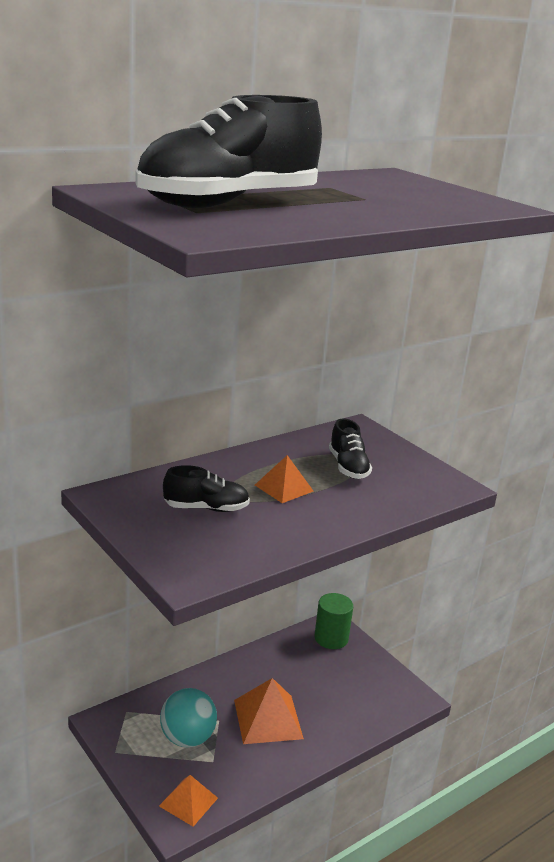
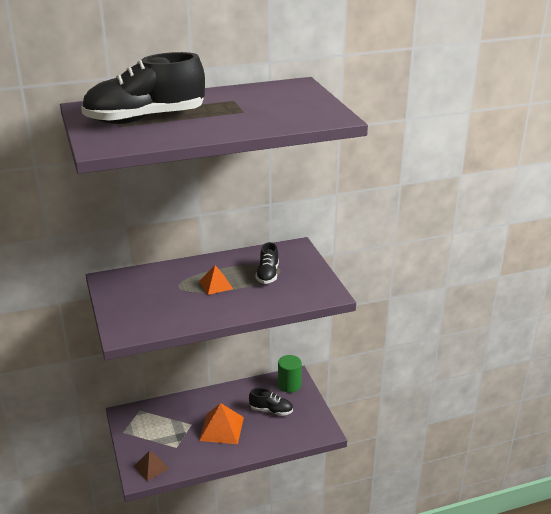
camera: 20 degrees right, 5 degrees up
orange pyramid [159,775,218,827] -> brown pyramid [133,451,169,481]
turquoise ball [160,688,217,747] -> none
black shoe [163,465,250,512] -> black shoe moved to [249,388,293,416]

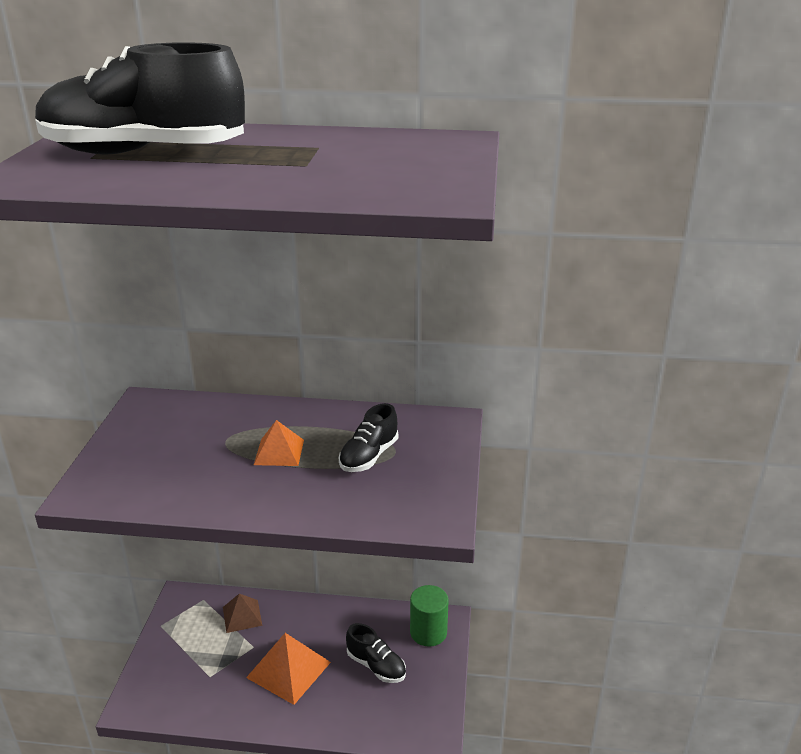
camera: 25 degrees right, 0 degrees up
brown pyramid [133,451,169,481] -> brown pyramid moved to [223,594,262,633]

